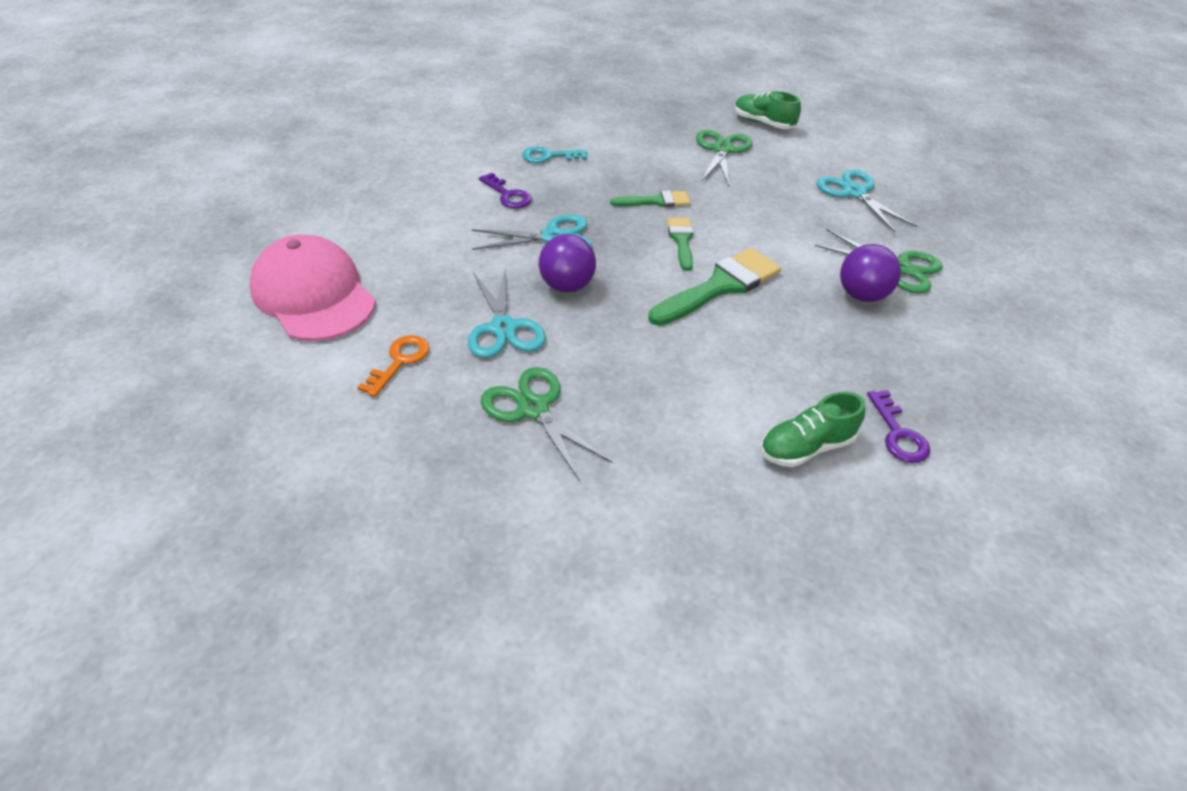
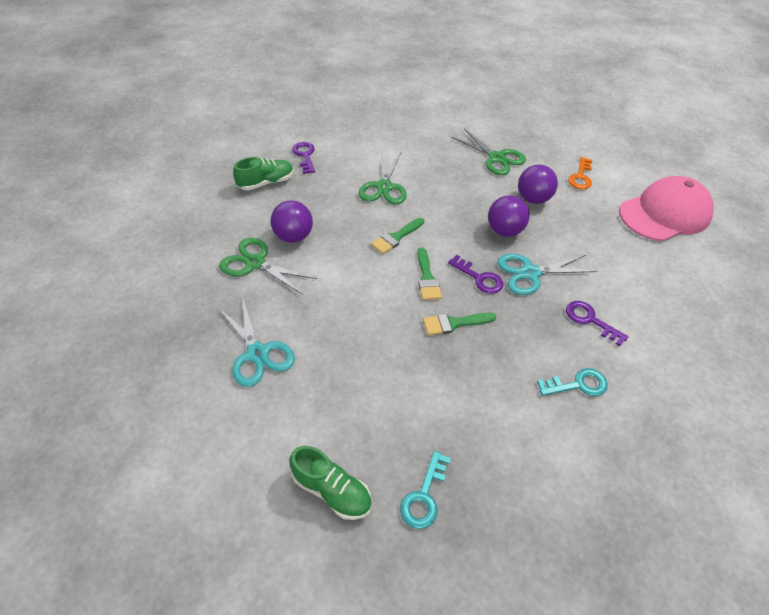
camera: 175 degrees right, 5 degrees up
pink cap [250,235,376,341] -> pink cap turned 75 degrees counterclockwise [619,176,714,241]
turquoise scissors [468,268,546,358] -> purple ball [518,164,558,204]
green brush [648,248,781,326] -> green brush [371,218,424,254], size x0.57
green scissors [696,130,752,186] -> green scissors moved to [359,151,407,204]
green shoe [760,392,865,467] -> green shoe moved to [233,157,294,191]
none -> turquoise key [400,451,451,529]
none -> purple key [448,255,503,294]

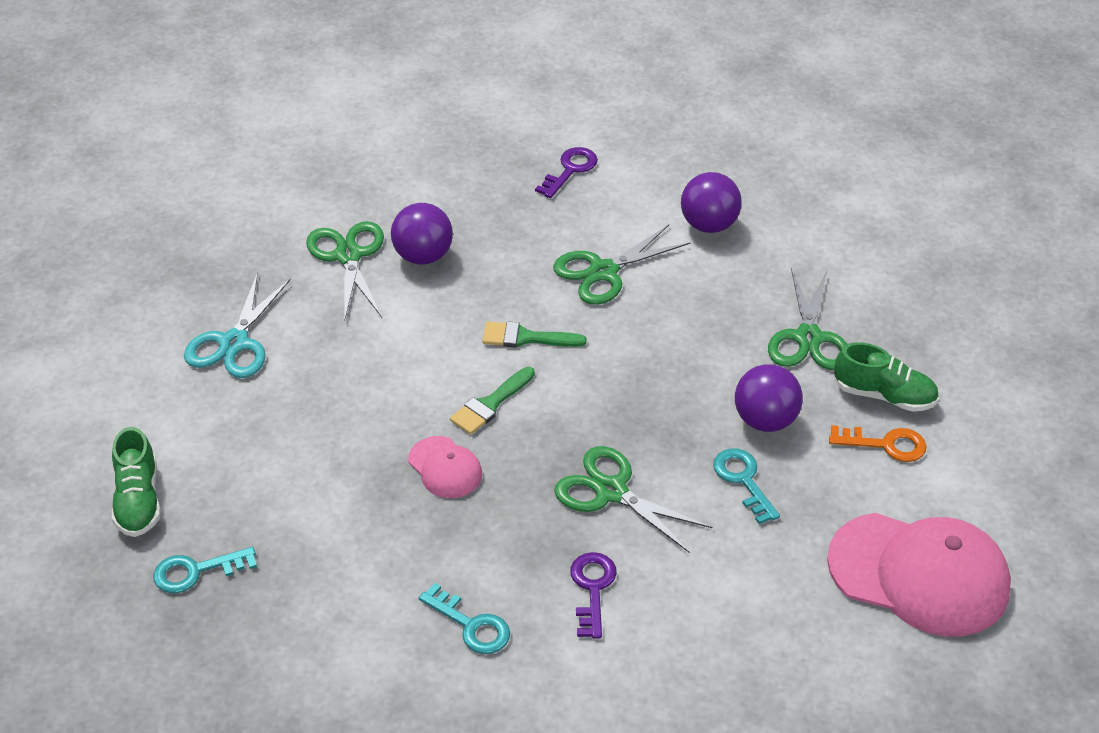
camera: 50 degrees right, 5 degrees down
green shoe [233,157,294,191] -> green shoe moved to [835,342,939,412]
green brush [423,313,496,335] -> pink cap [408,436,482,498]
purple key [448,255,503,294] -> none
purple ball [488,195,530,237] -> purple ball moved to [681,172,742,233]
turquoise scissors [497,254,597,295] -> green scissors [554,446,712,553]
orange key [568,157,592,189] -> orange key turned 150 degrees counterclockwise [829,425,927,462]
none -> turquoise key [713,448,780,524]

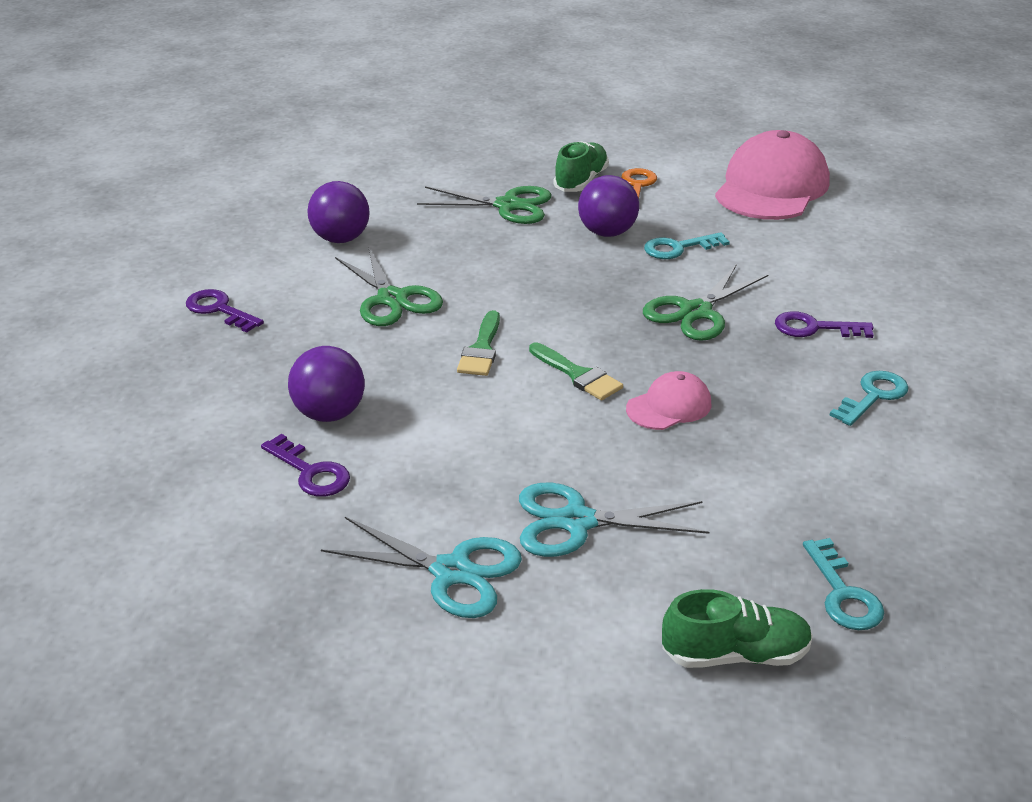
camera: 85 degrees left, 10 degrees down
green scissors [306,221,384,321] -> purple key [261,434,350,497]
none -> turquoise scissors [519,483,709,557]

